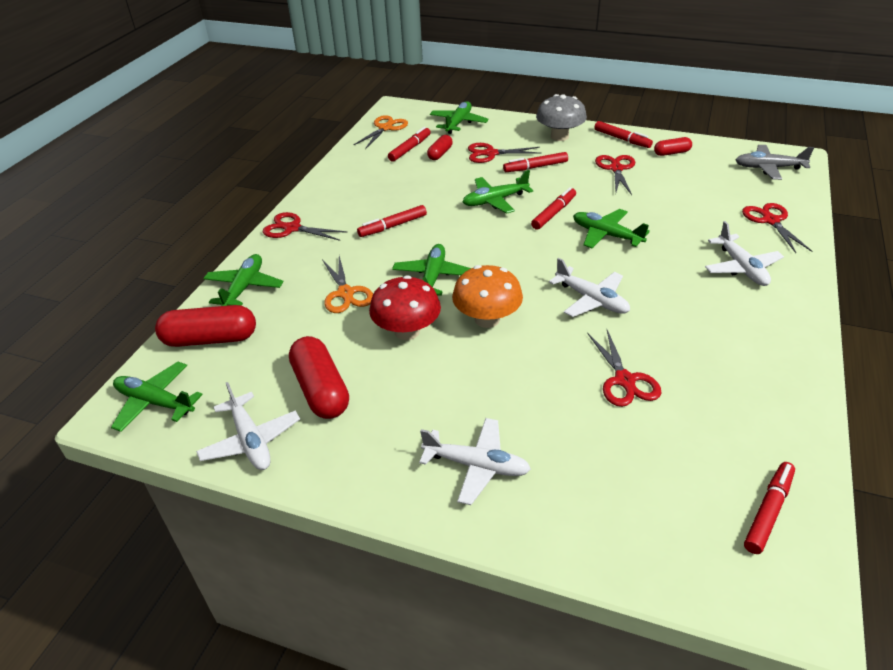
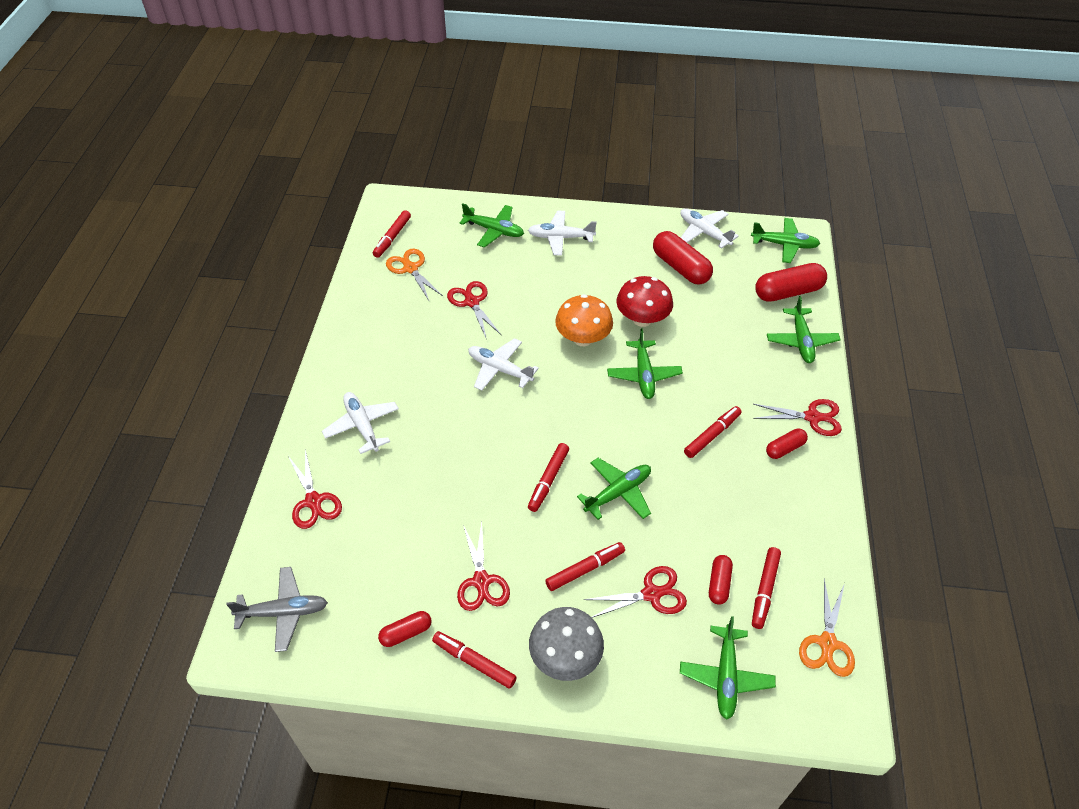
camera: 165 degrees right, 10 degrees up
orange scissors [322,256,373,313] -> orange scissors moved to [386,249,443,300]
green plane [573,209,650,248] -> green plane moved to [459,203,524,248]
none -> red capsule [766,429,808,459]

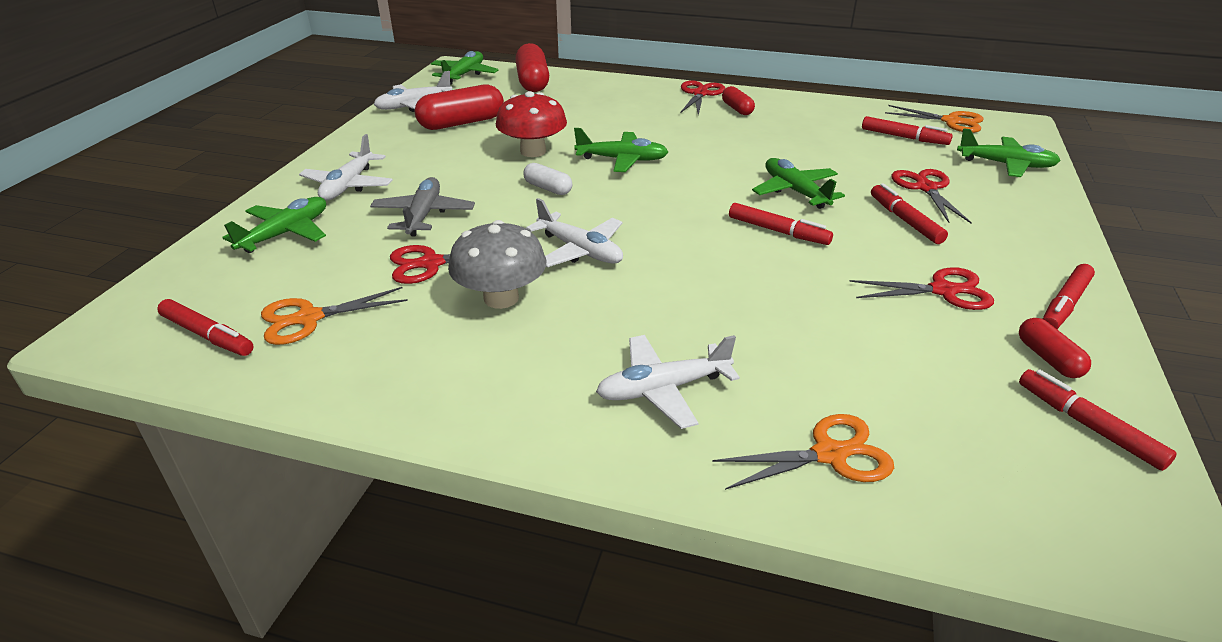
camera: 80 degrees left, 15 degrees down
grey plane [226,567,328,652] -> grey plane moved to [370,177,475,236]
red scissors [288,449,342,529] -> orange scissors [712,414,894,490]
white plane [468,338,539,391] -> white plane turned 90 degrees counterclockwise [526,198,623,267]
grey mushroom [529,607,604,681] -> grey mushroom moved to [448,220,546,309]
orange mushroom [555,294,613,346] -> white capsule [523,163,572,195]
red marker [684,406,742,458] -> red marker moved to [1019,369,1177,471]
red capsule [709,555,733,605] -> none
green plane [767,296,841,363] -> none

